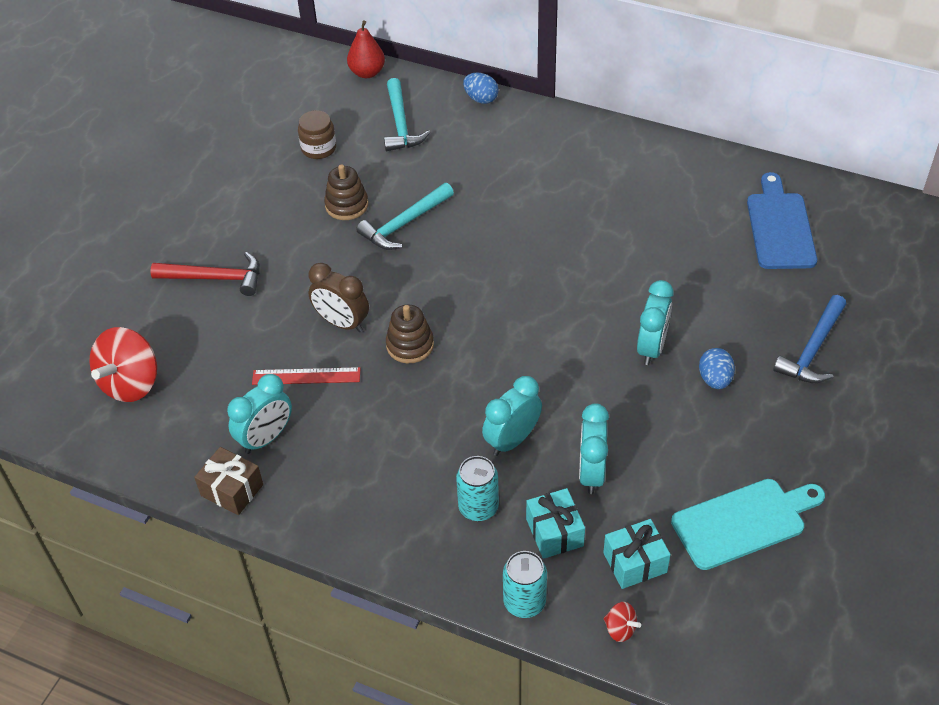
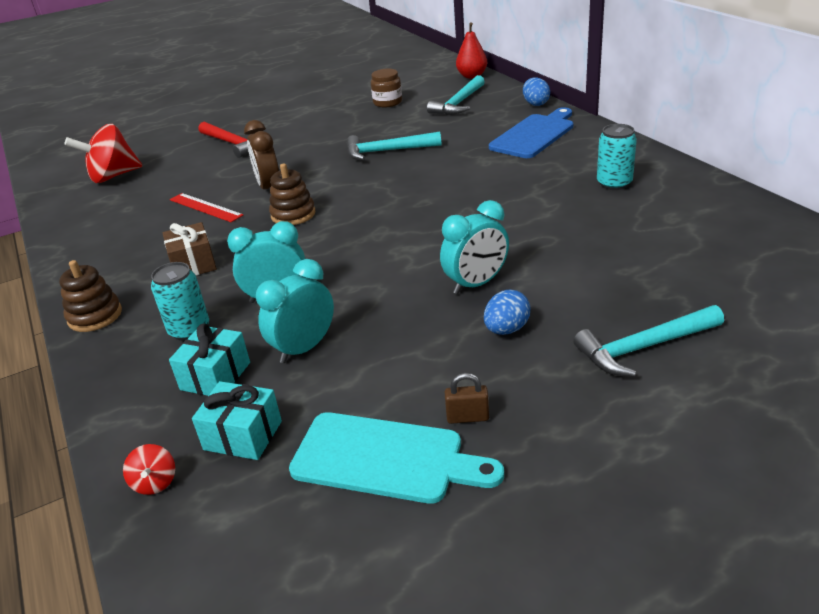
camera: 40 degrees right, 15 degrees down
brown gift [194,447,263,515] -> brown gift moved to [163,222,217,275]
turquoise clock [227,374,292,454] -> none
brown stacking toy [324,164,368,220] -> brown stacking toy moved to [59,260,122,332]
turquoise can [503,551,547,618] -> turquoise can moved to [597,124,637,190]
blue cutting board [747,172,817,269] -> blue cutting board moved to [489,107,573,158]
blue hammer [773,295,846,383] -> turquoise hammer [573,305,724,377]
none -> brown padlock [445,373,489,424]

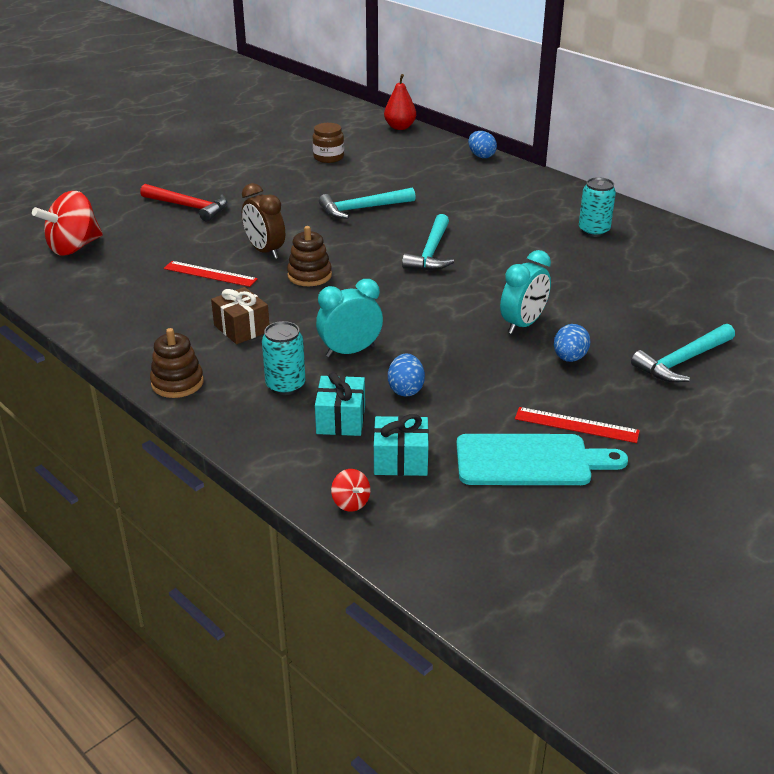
camera: 20 degrees left, 0 degrees up
turquoise clock [256,259,334,363] -> blue egg [388,353,425,396]
turquoise hammer [427,75,485,115] -> turquoise hammer moved to [402,214,454,271]
brown padlock [445,373,489,424] -> red ruler [515,407,640,443]
blue cutting board [489,107,573,158] -> none

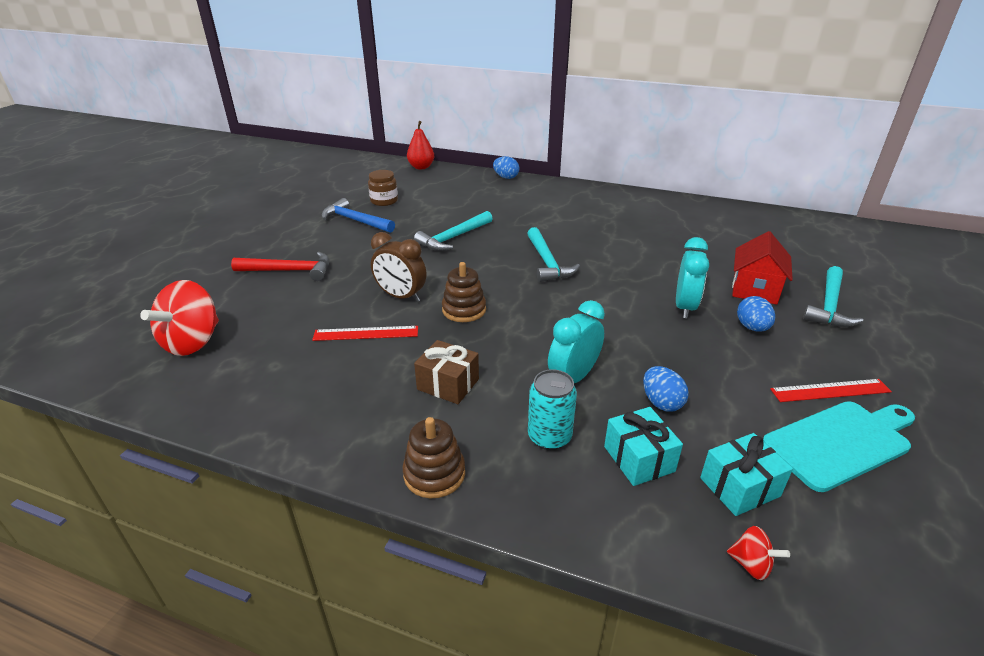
camera: 25 degrees left, 0 degrees up
turquoise can [579,177,616,237] -> none
none -> blue hammer [322,198,395,233]
none -> red house [732,231,793,305]

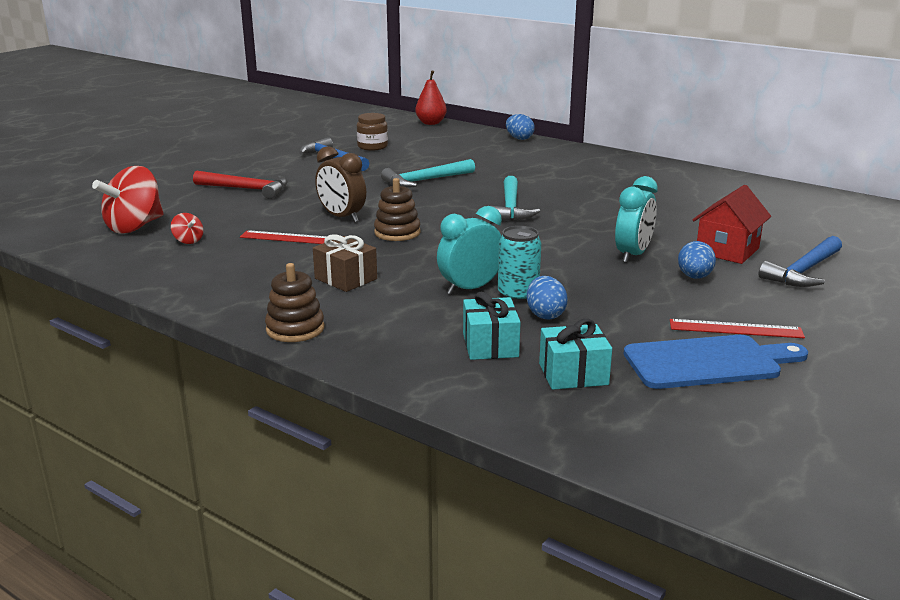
camera: 15 degrees right, 10 degrees down
turquoise can [528,369,577,450] -> turquoise can moved to [498,226,541,302]
red spinning top [727,526,790,580] -> red spinning top moved to [171,213,204,244]
turquoise cutting board [763,401,915,492] -> blue cutting board [624,335,808,389]
turquoise hammer [803,266,863,327] -> blue hammer [759,236,842,287]

